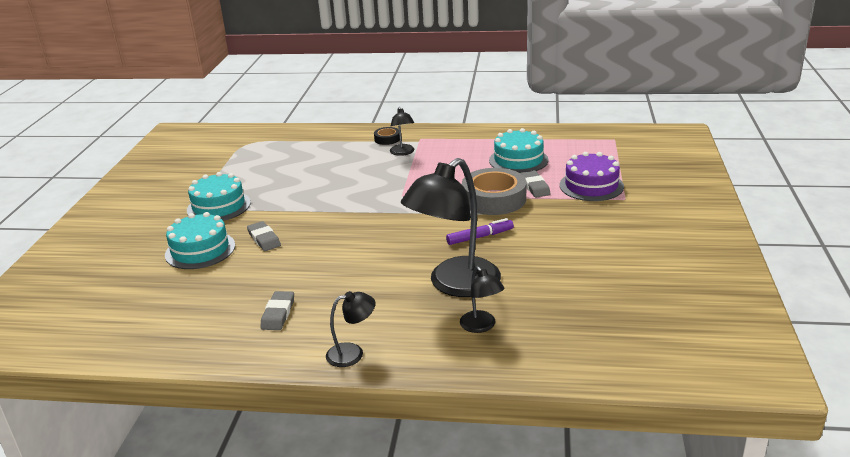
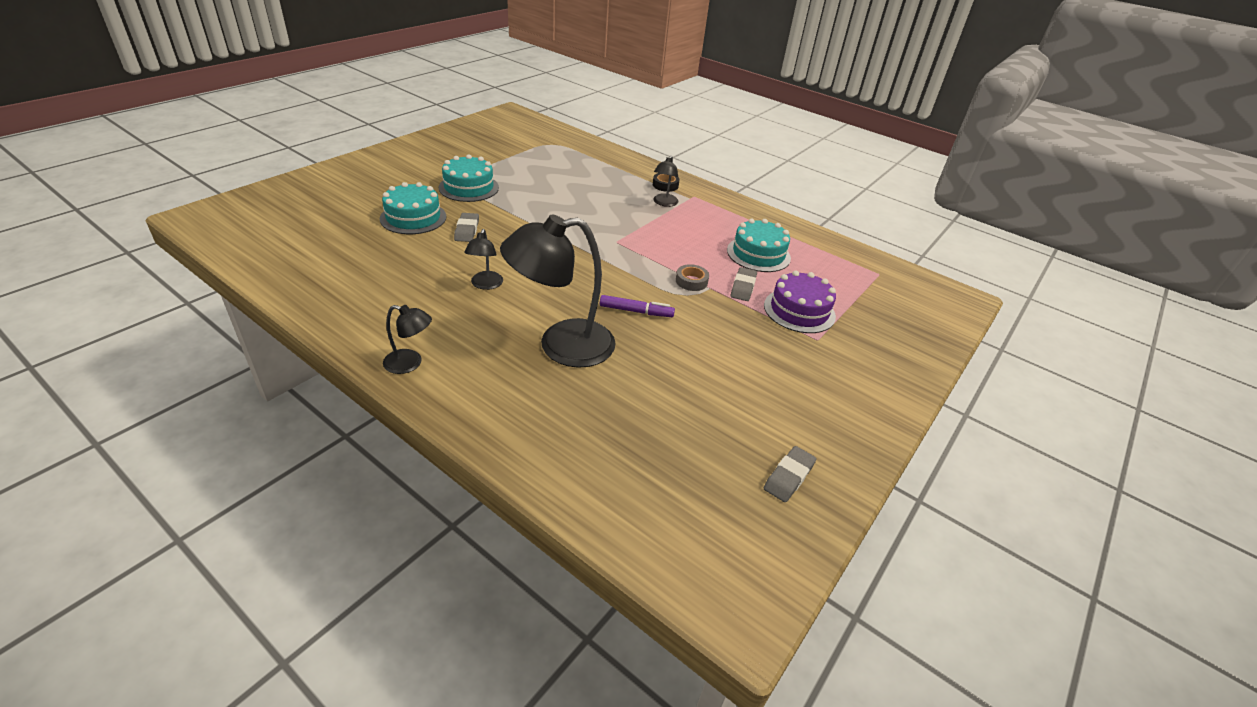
camera: 25 degrees right, 10 degrees up
grey eraser [260,291,294,330] -> grey eraser moved to [764,446,816,502]
black lamp [460,266,504,333] -> black lamp moved to [465,229,503,290]
grey tape [462,168,526,215] -> grey tape [676,264,709,291], size x0.48

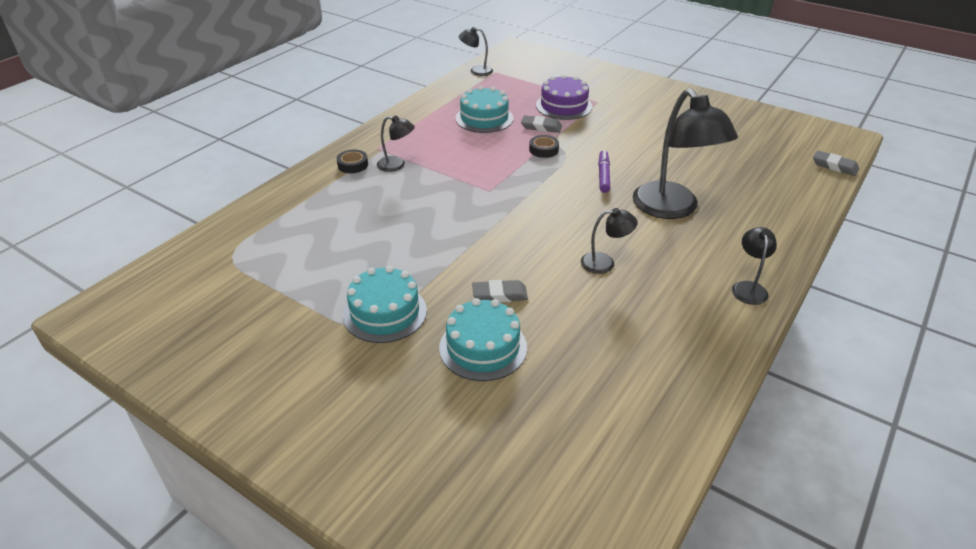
camera: 90 degrees left, 0 degrees up
grey tape [676,264,709,291] -> black tape [529,135,559,158]
grey eraser [764,446,816,502] -> grey eraser moved to [813,150,859,176]
none -> black lamp [459,27,493,76]

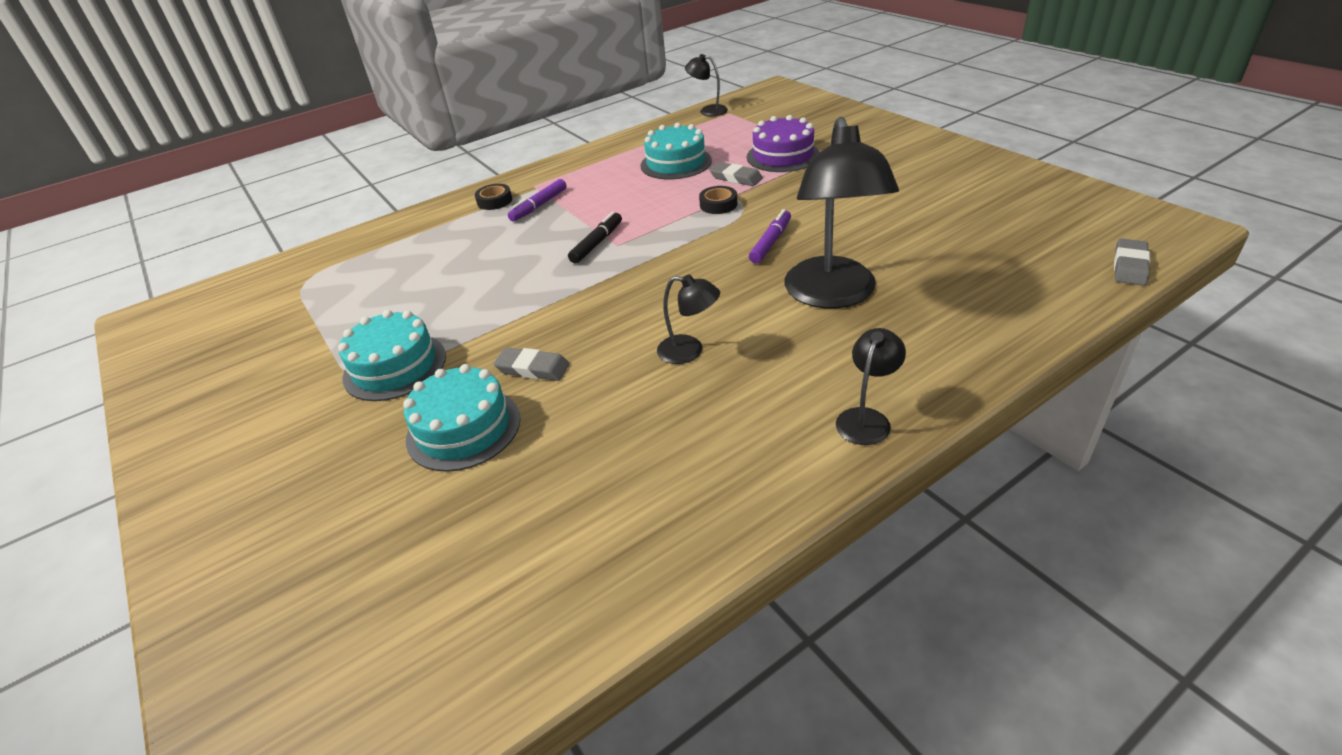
camera: 25 degrees right, 0 degrees up
black lamp [377,115,415,172] -> purple marker [508,179,567,221]
grey eraser [813,150,859,176] -> grey eraser turned 60 degrees clockwise [1114,238,1150,286]
none -> black marker [568,212,622,263]

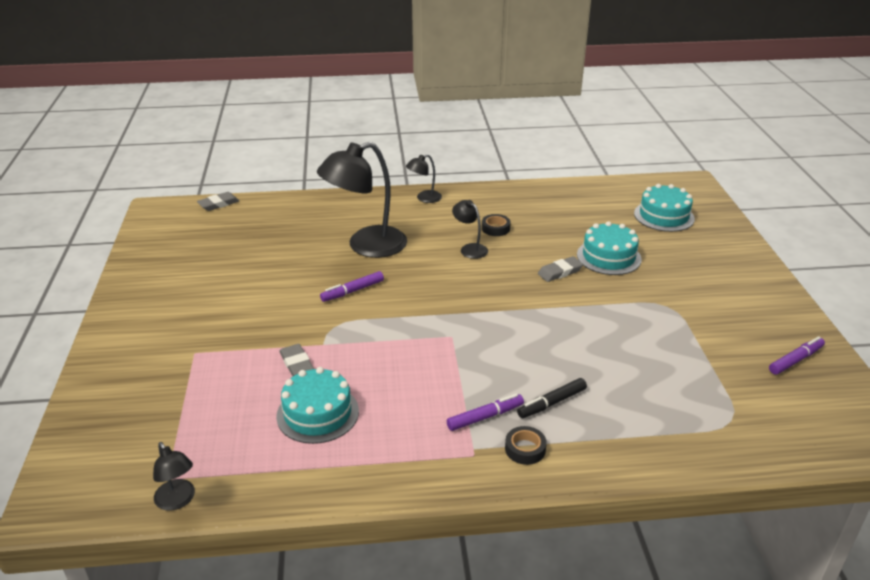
camera: 155 degrees left, 5 degrees down
turquoise cake [338,310,446,401] -> turquoise cake moved to [634,184,695,232]
grey eraser [493,348,570,381] -> grey eraser turned 75 degrees counterclockwise [538,256,583,282]
black marker [568,212,622,263] -> black marker moved to [517,378,587,418]
black tape [699,186,737,214] -> black tape moved to [482,214,511,236]
purple cake [747,115,819,172] -> none
black lamp [784,117,899,308] -> black lamp turned 150 degrees counterclockwise [317,142,407,258]
none -> purple marker [769,336,825,375]

